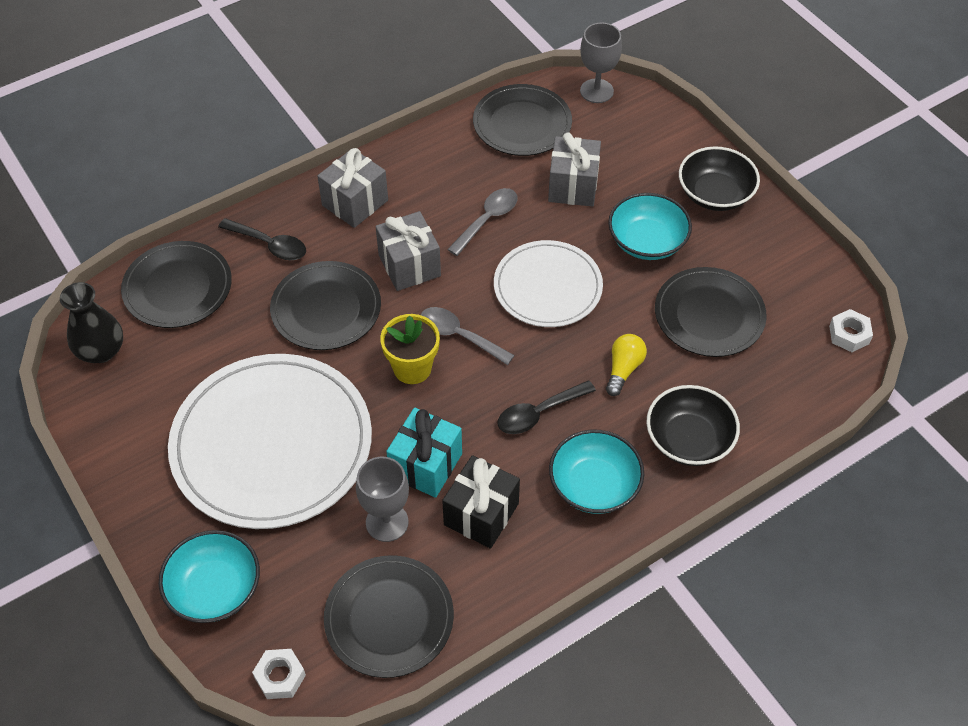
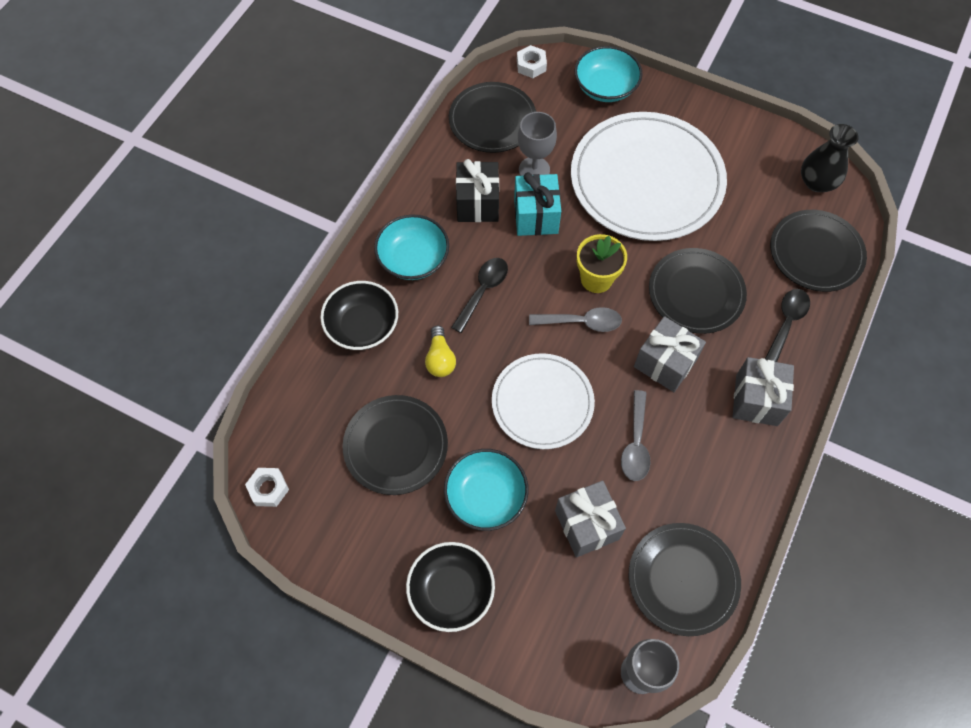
camera: 150 degrees right, 10 degrees up
black spoon [218,218,306,260] -> black spoon turned 120 degrees clockwise [765,289,810,362]

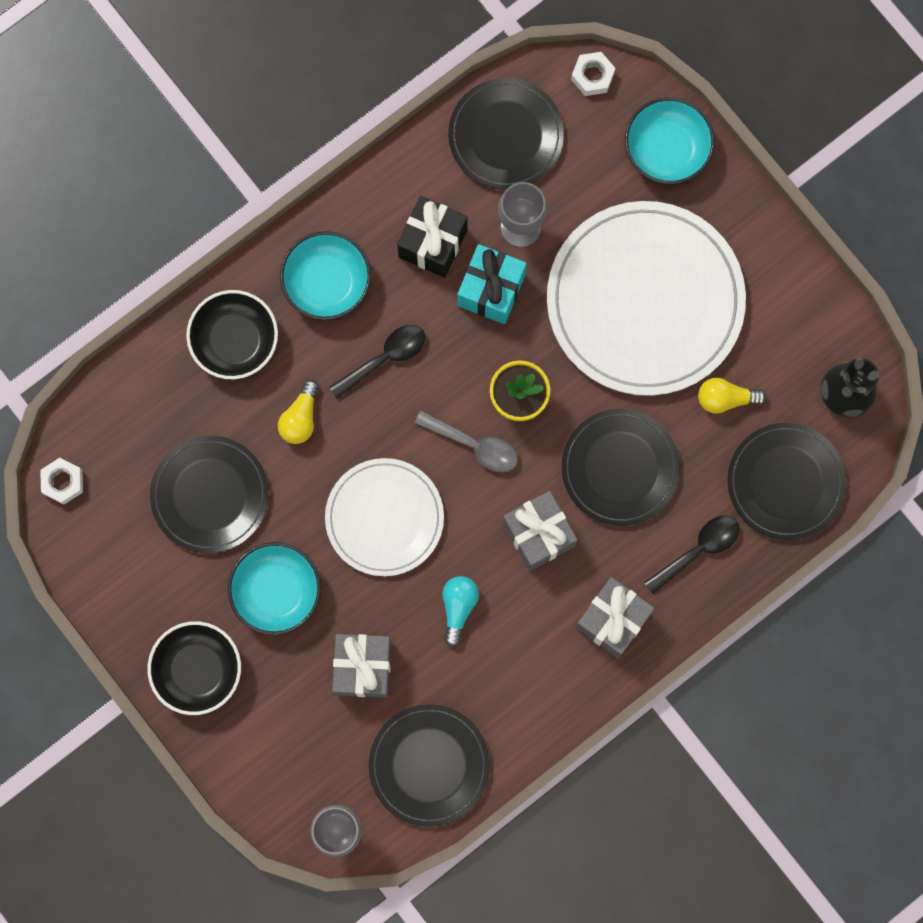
camera: 25 degrees right, 15 degrees up
grey spoon [621,390,651,481] -> turquoise light bulb [442,576,479,647]
none -> yellow light bulb [698,378,767,414]

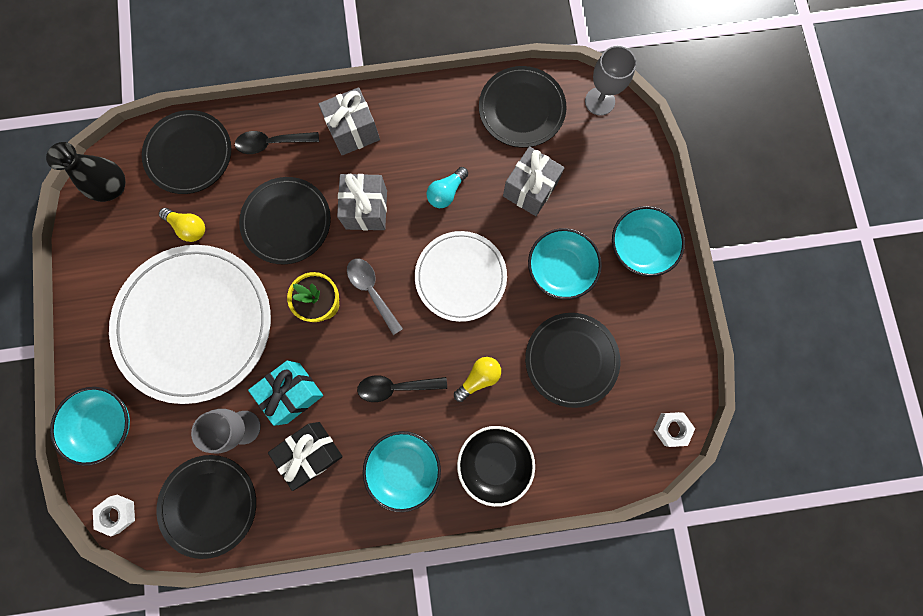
camera: 150 degrees left, 0 degrees up
black bowl [147,621,241,715] -> turquoise bowl [612,206,685,277]

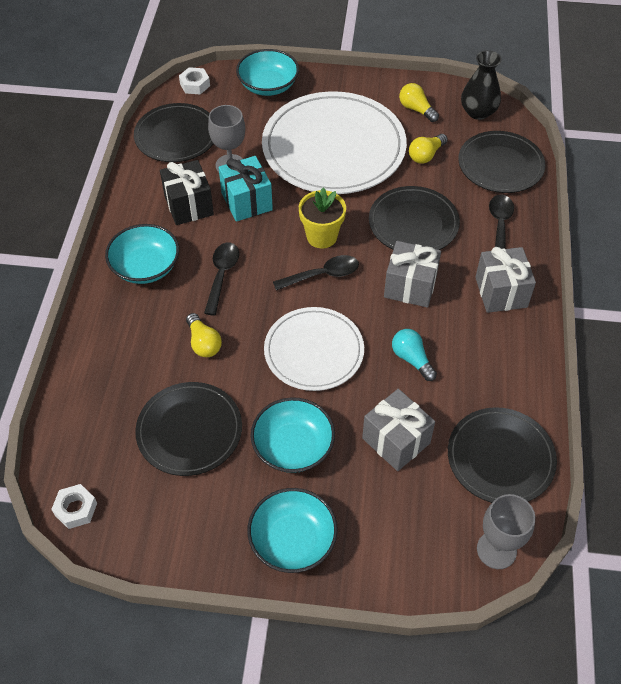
camera: 105 degrees right, 25 degrees down
grey spoon [347,259,403,335] -> black spoon [273,255,359,291]
black bowl [457,426,535,507] -> none
none -> yellow light bulb [399,83,439,122]

